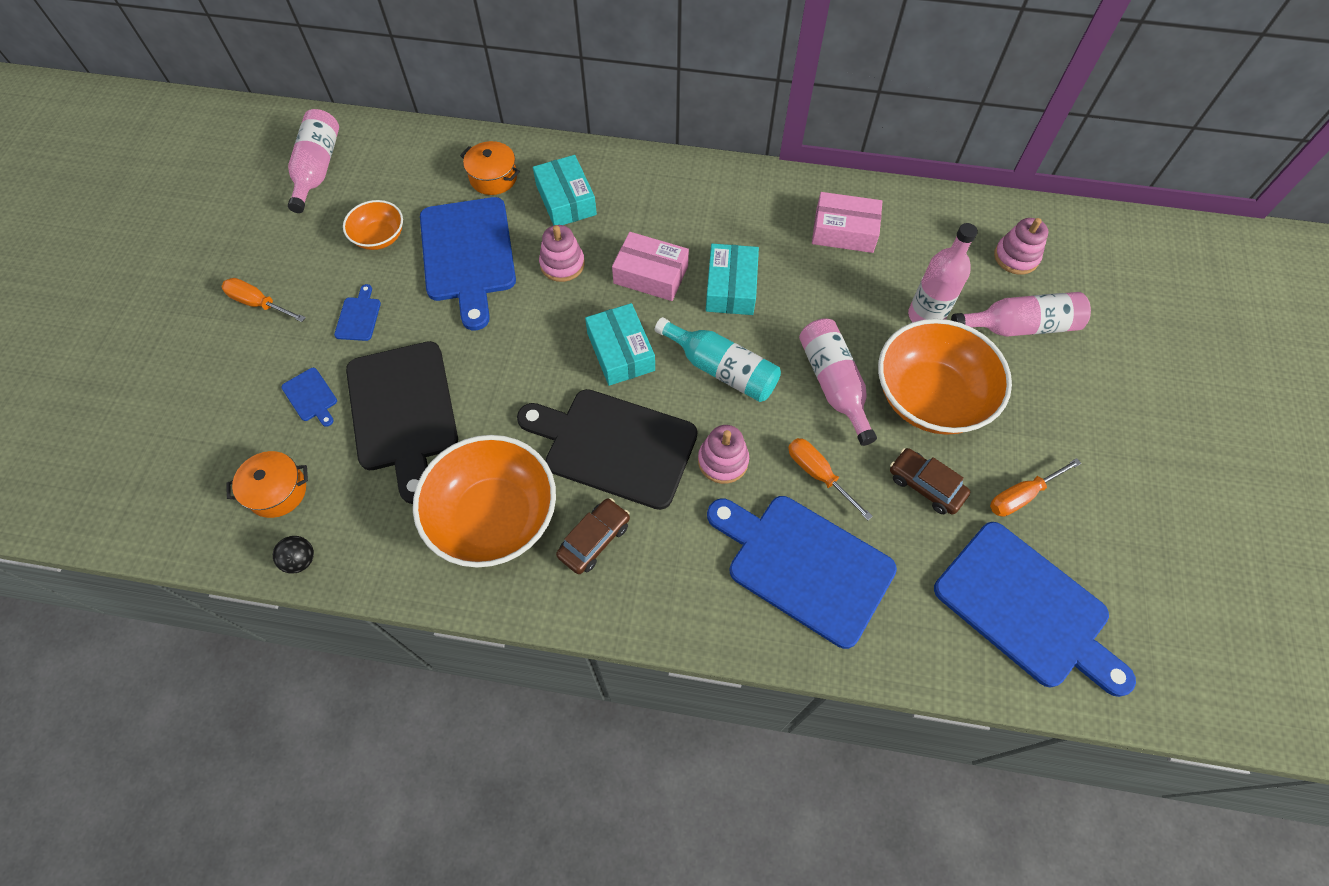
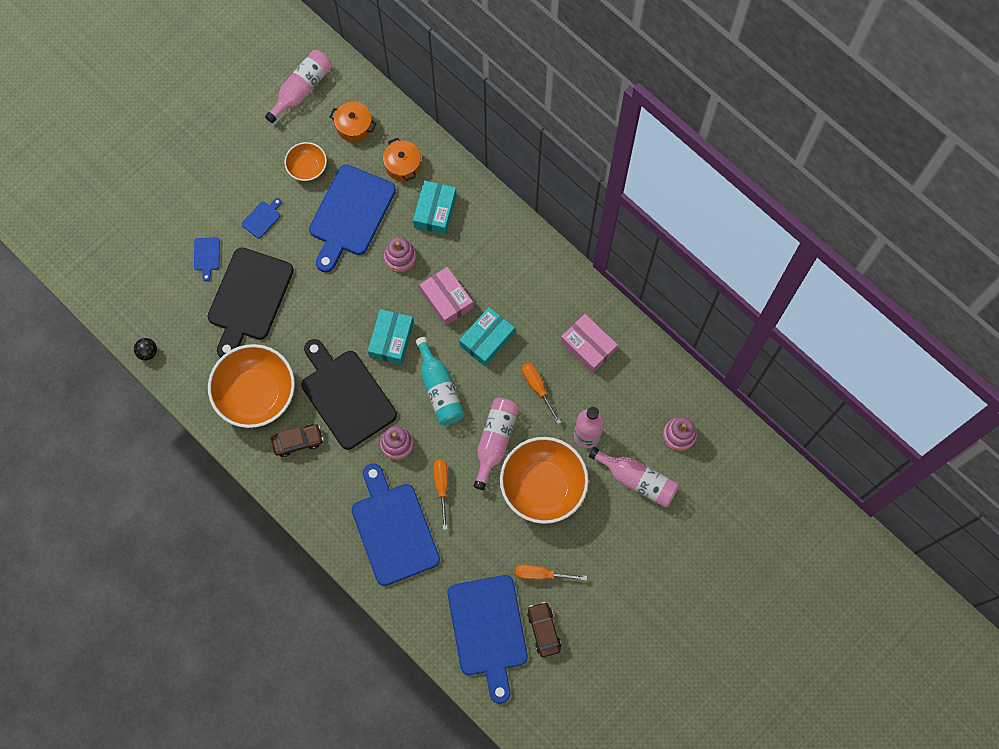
camera: 35 degrees right, 10 degrees up
orange screwdriver [222,278,306,322] -> orange screwdriver moved to [522,363,561,424]
orange pot [226,451,308,518] -> orange pot moved to [330,102,376,142]
brown car [890,448,970,515] -> brown car moved to [527,602,561,657]

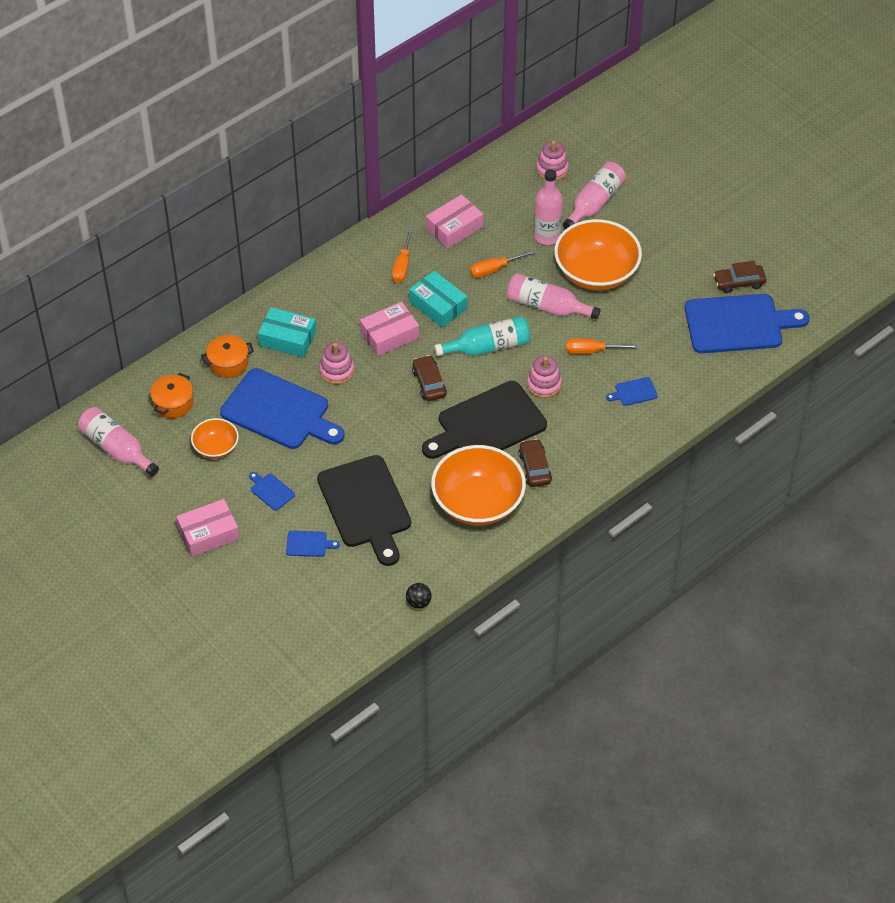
camera: 85 degrees left, 20 degrees down
black cutting board [207,247,294,358] -> black cutting board turned 45 degrees clockwise [317,455,411,566]
blue cutting board [351,463,440,586] -> blue cutting board [606,377,658,406], size x0.40
turquoise box [368,309,414,365] -> brown car [412,355,447,401]
orange screwdriver [515,564,587,581] -> orange screwdriver moved to [392,228,413,283]
none -> pink box [176,499,239,557]

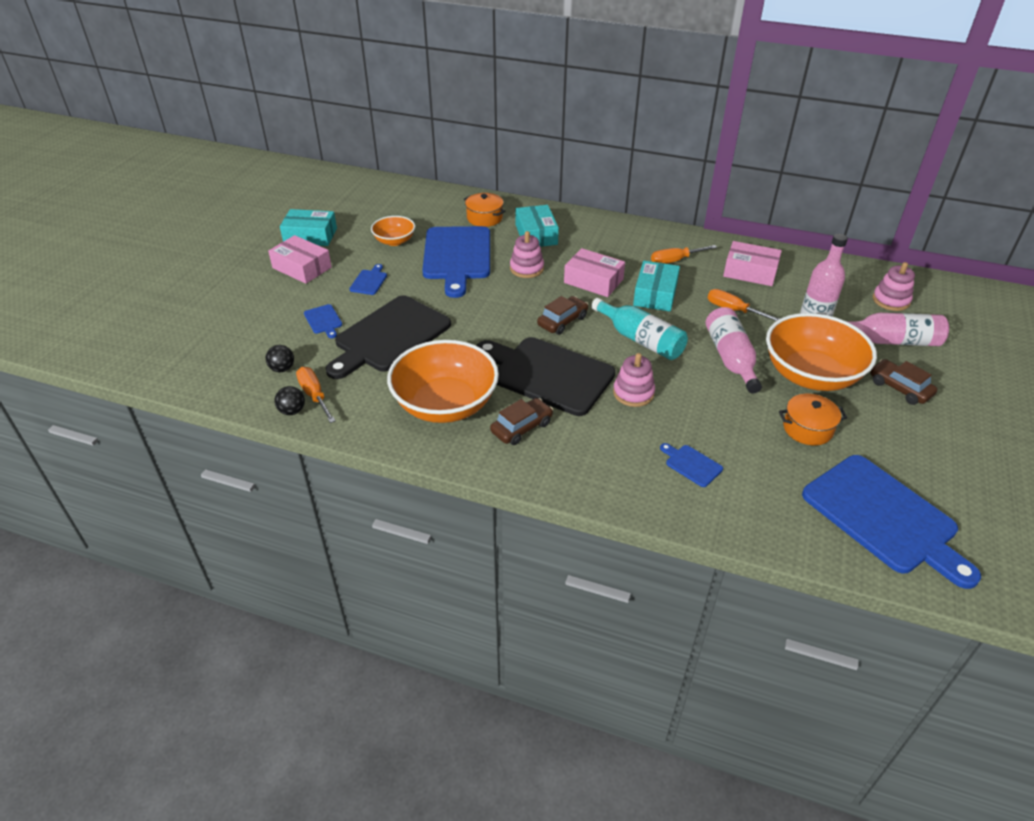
camera: 60 degrees right, 10 degrees down
pink bottle [78,407,159,476] -> none
orange pot [150,373,193,419] -> orange pot moved to [779,394,847,445]
orange screwdriver [566,338,638,354] -> orange screwdriver moved to [296,367,336,423]
brown car [713,261,766,293] -> brown car moved to [870,359,937,405]
none -> black ball [265,345,294,372]
none -> turquoise box [280,209,337,246]

